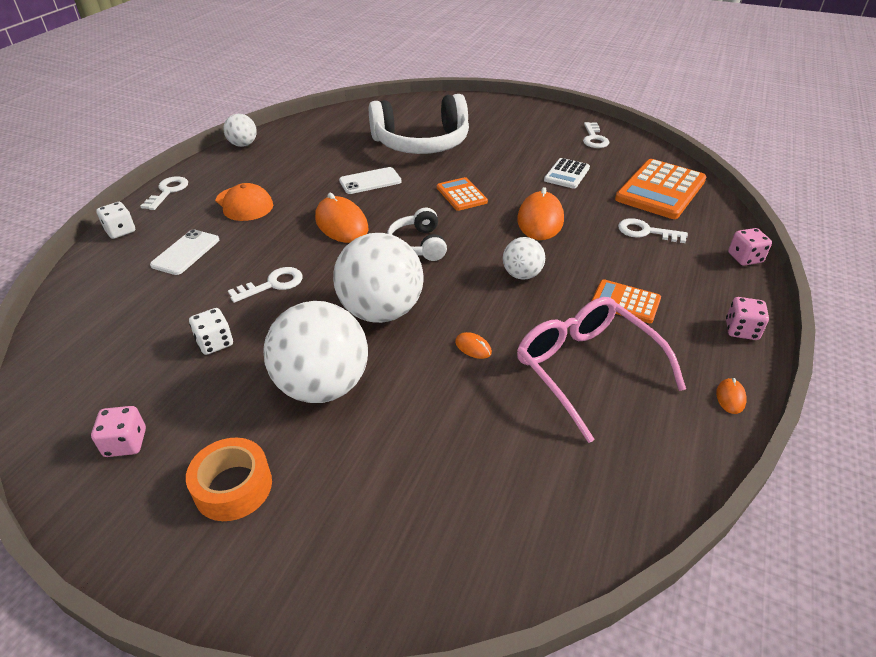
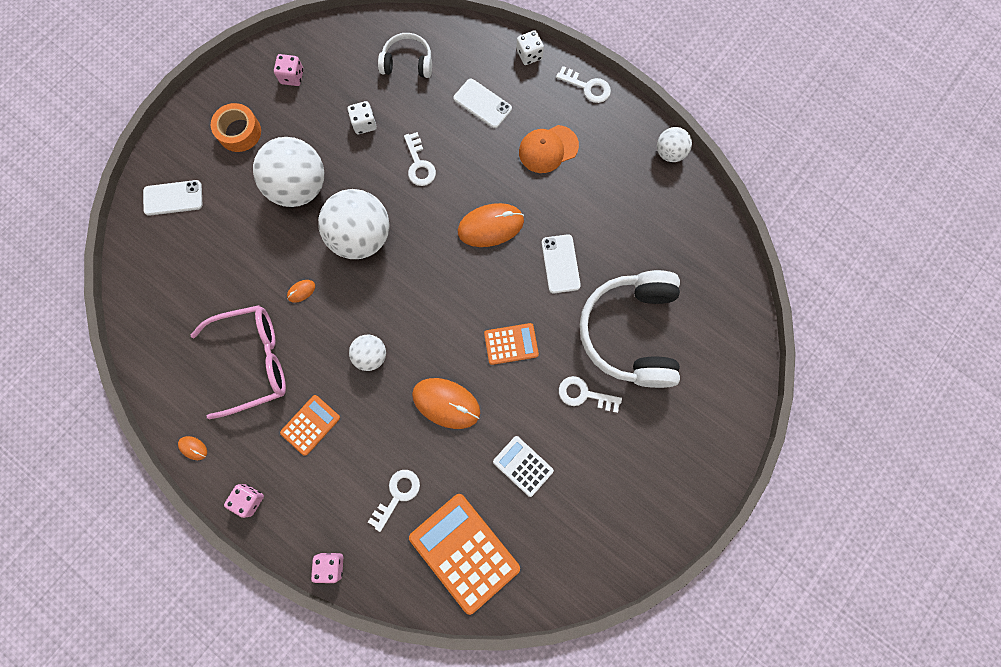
camera: 105 degrees right, 35 degrees up
white headphones [387,208,447,261] -> white headphones moved to [378,33,432,78]
white key [583,122,609,148] -> white key moved to [559,376,622,413]
none -> white phone [143,180,202,216]

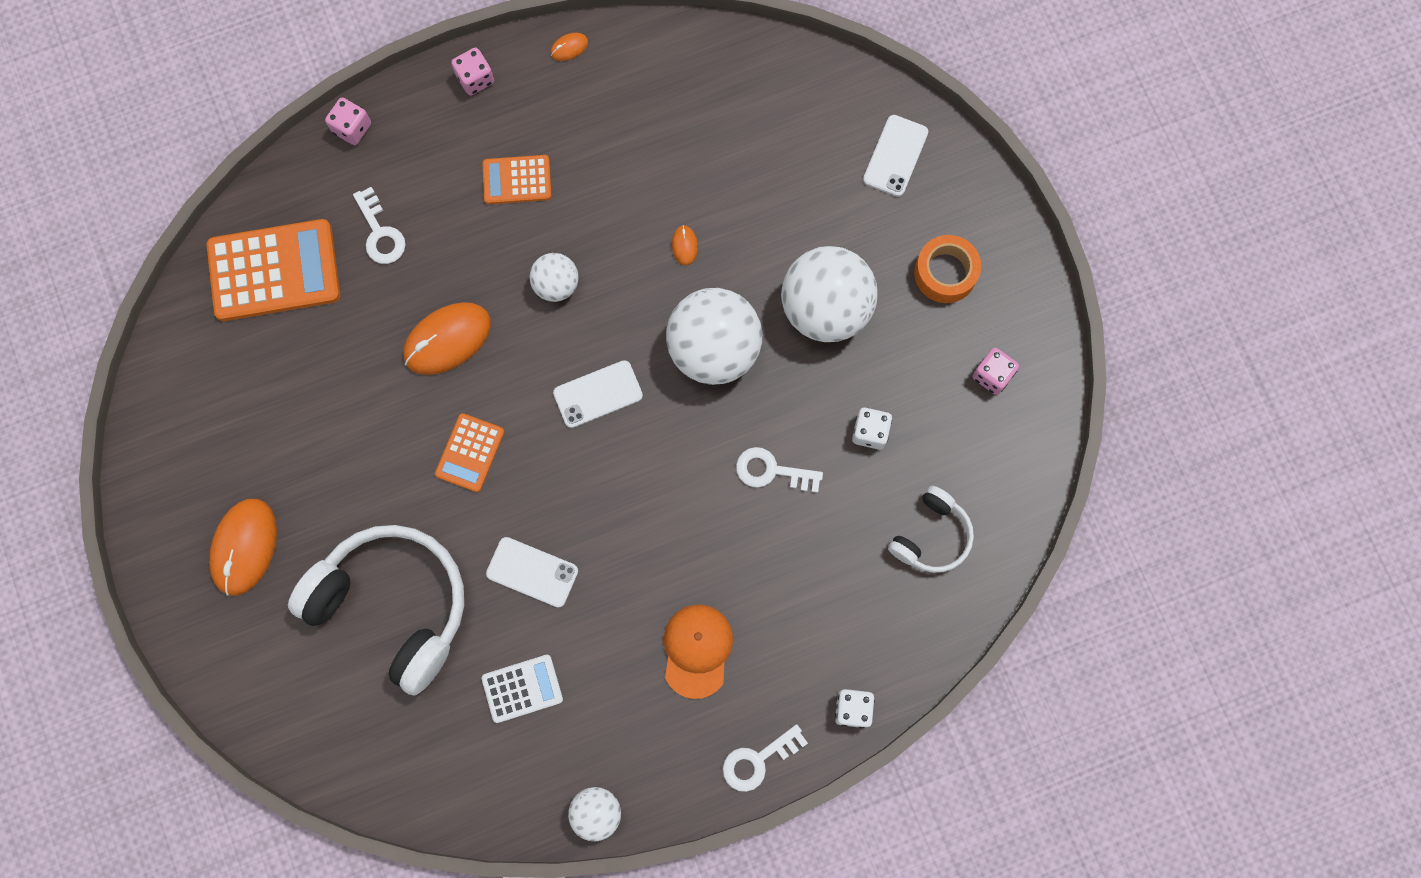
camera: 120 degrees right, 0 degrees up
pink glasses [191,305,286,419] -> none
orange calculator [280,395,340,456] -> orange calculator turned 105 degrees clockwise [482,155,551,204]
white phone [454,79,512,128] -> white phone moved to [553,360,643,428]
orange mouse [458,203,524,247] -> orange mouse moved to [209,499,277,596]
white calculator [493,436,554,497] -> white calculator moved to [482,655,563,723]
white key [559,376,622,413] -> none

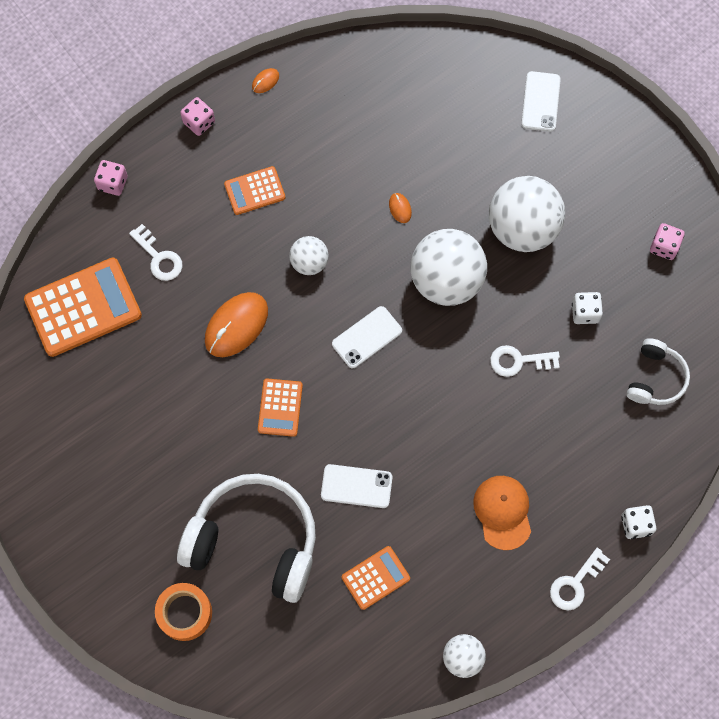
camera: 15 degrees left, 5 degrees down
orange mouse [209,499,277,596] -> none
white calculator [482,655,563,723] -> orange calculator [342,546,410,610]
orange tape [914,235,981,303] -> orange tape moved to [155,583,212,641]

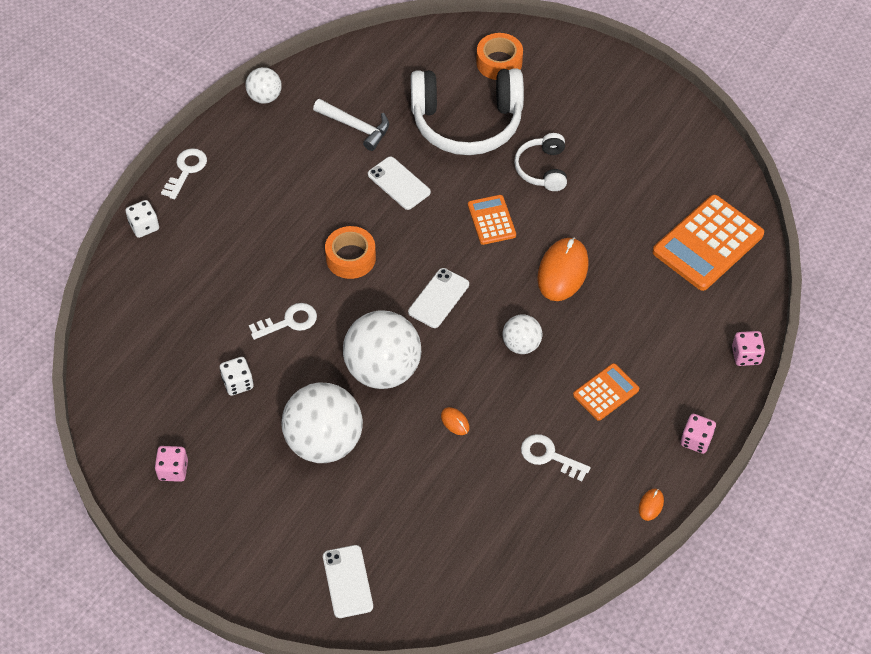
camera: 160 degrees right, 15 degrees down
white key [129,224,183,281] -> white key moved to [521,434,591,481]
white phone [321,464,392,508] -> white phone turned 60 degrees clockwise [368,156,431,210]
orange calculator [342,546,410,610] -> white hammer [313,99,389,151]
orange cap [473,476,531,550] -> none
white headphones [626,338,690,405] -> white headphones moved to [514,133,567,191]
none -> orange tape [325,226,376,279]

